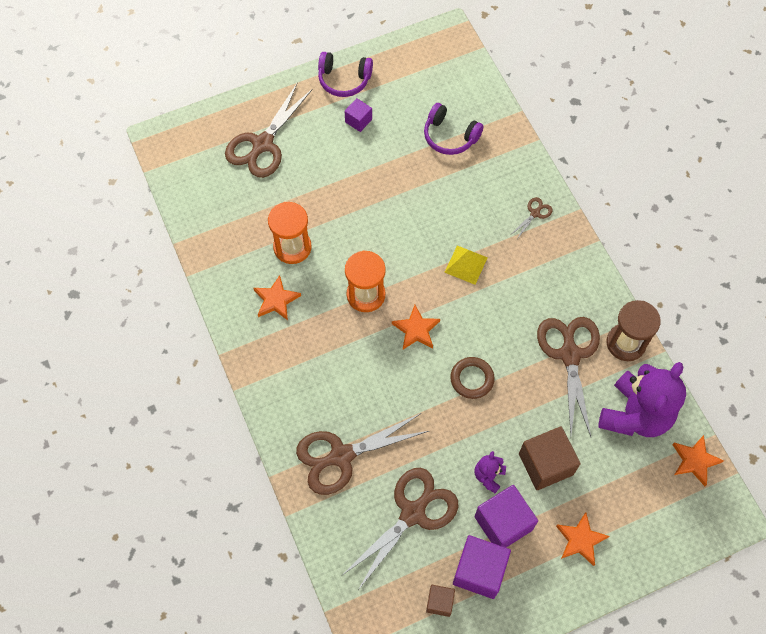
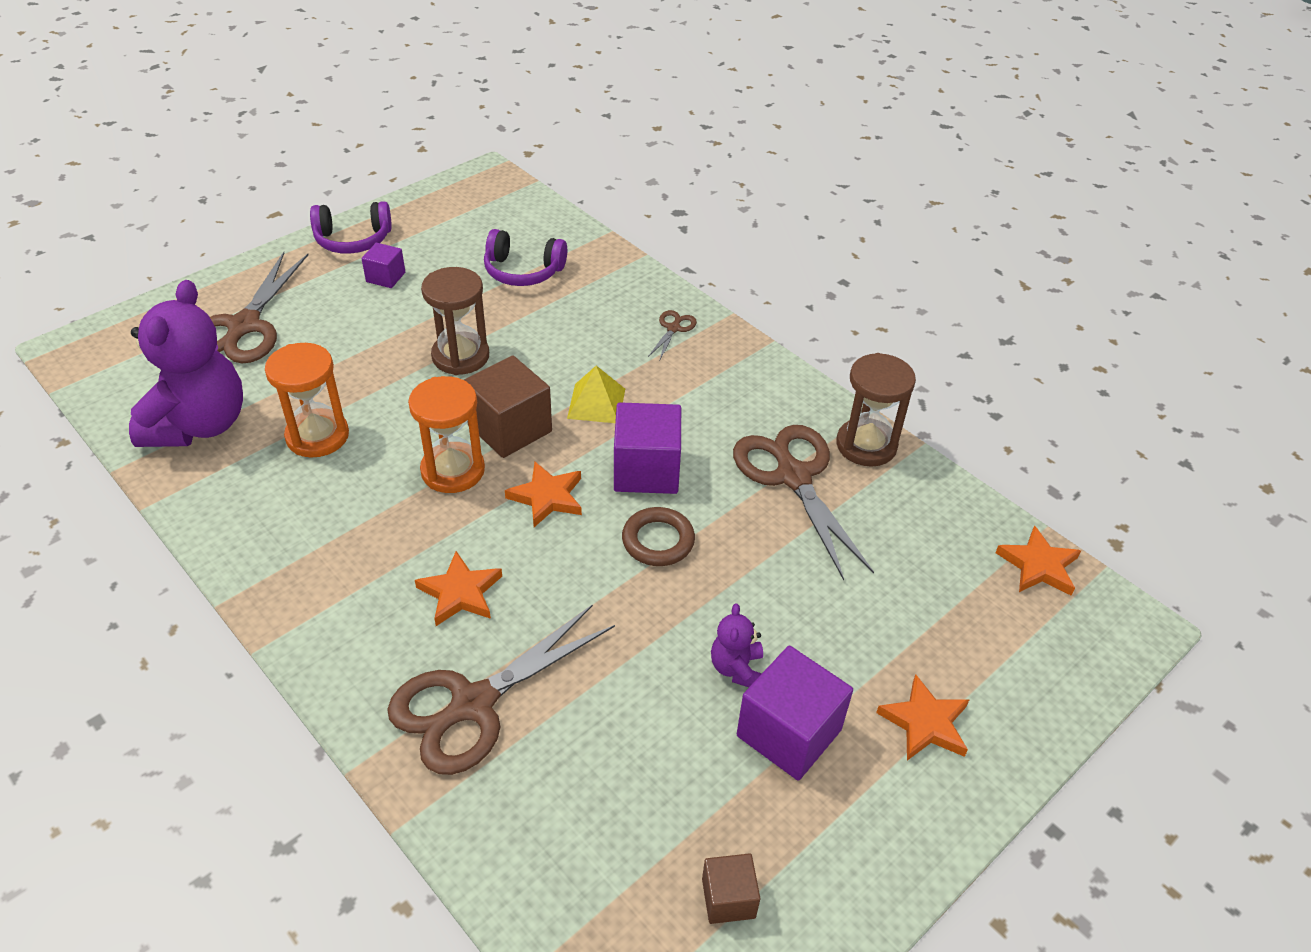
camera: 20 degrees left, 20 degrees down
orange star [253,275,301,320] -> orange star moved to [415,551,502,626]
brown scissors [344,468,458,590] -> none
purple cube [453,535,511,599] -> purple cube moved to [614,402,681,494]
brown cube [519,426,581,490] -> brown cube moved to [464,356,552,458]
purple teddy bear [599,362,686,437] -> purple teddy bear moved to [129,280,243,447]
none -> brown hourglass [421,267,489,375]

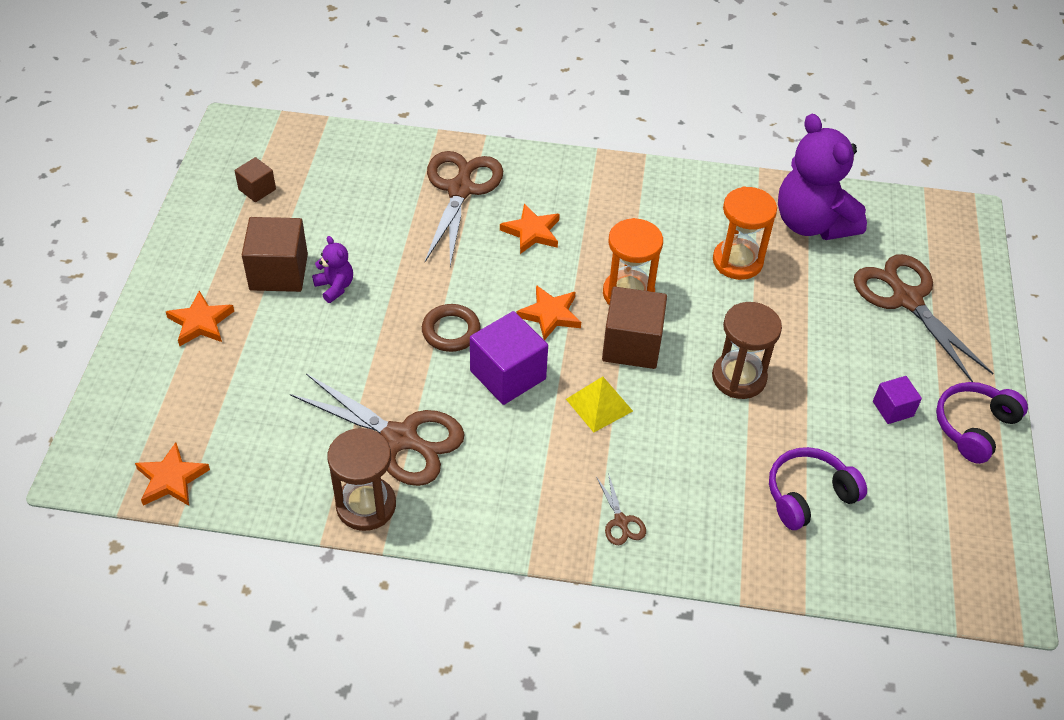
camera: 140 degrees right, 5 degrees up
purple cube [737,646,853,780] -> brown cube [242,217,308,292]

